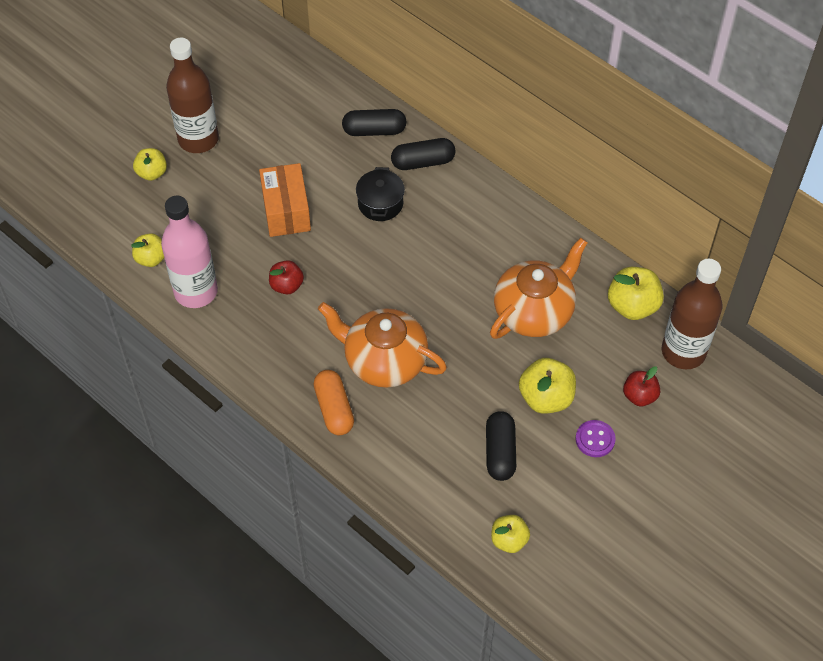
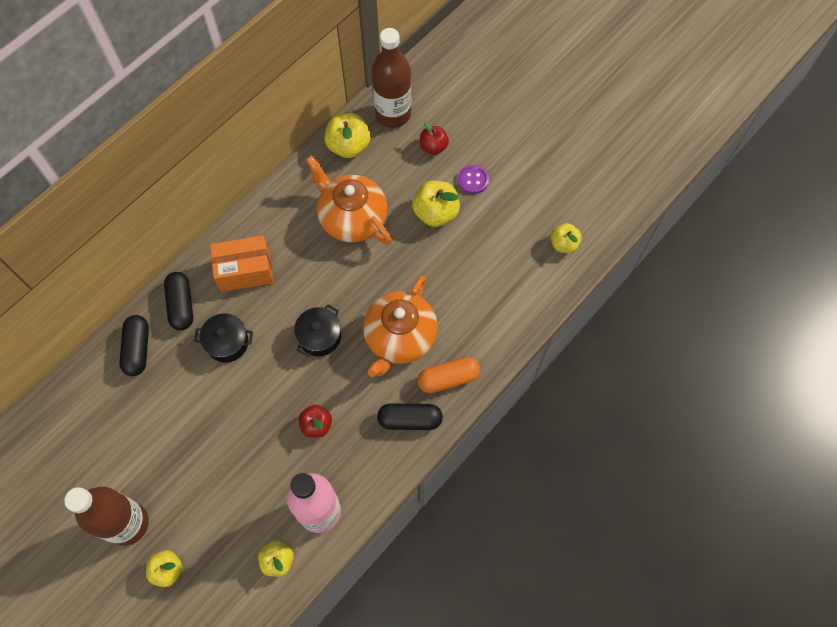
camera: 90 degrees left, 10 degrees up
orange box [259,163,311,237] -> orange box moved to [210,235,273,292]
black capsule [486,411,516,481] -> black capsule moved to [377,403,443,430]
none -> black pot [294,304,341,357]

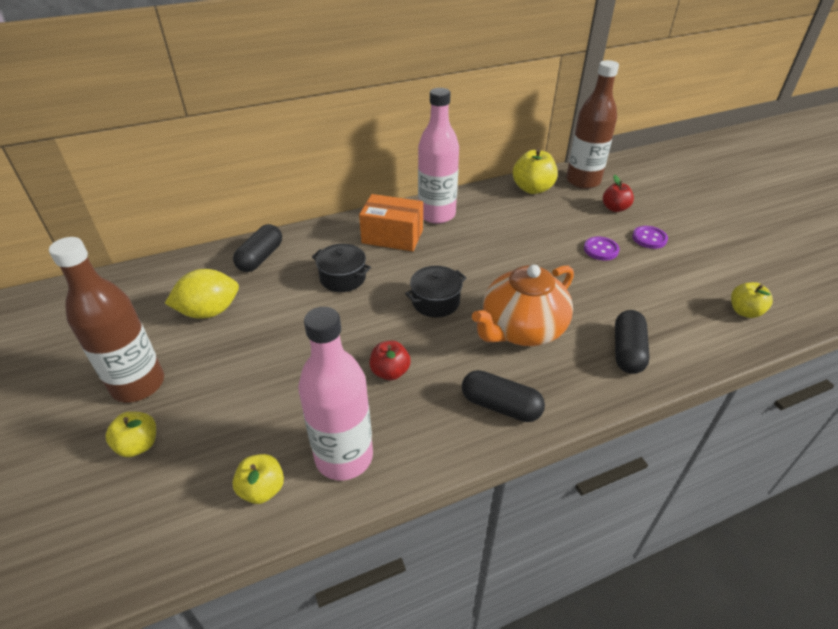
camera: 25 degrees right, 25 degrees down
black capsule [164,272,193,330] -> black capsule moved to [615,310,650,374]
orange teapot [306,155,392,244] -> none
yellow apple [412,181,460,227] -> purple button [584,237,619,261]
orange capsule [418,357,480,393] -> none
none -> yellow lemon [165,269,239,319]
none -> pink bottle [418,88,459,224]

